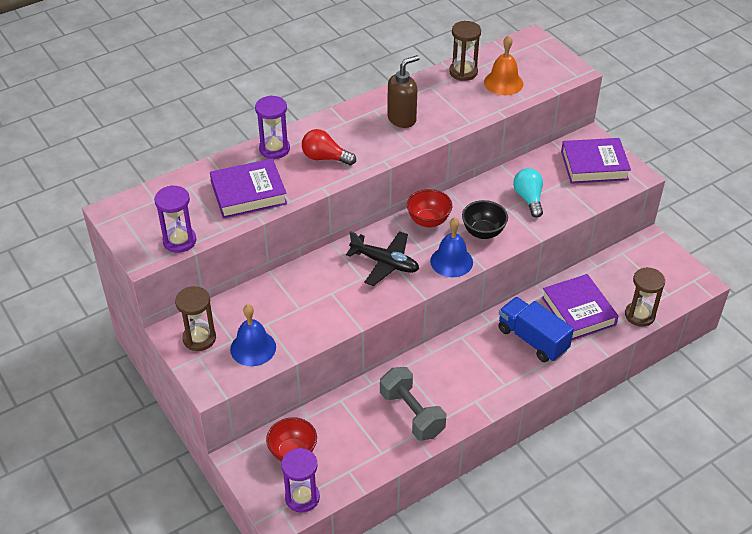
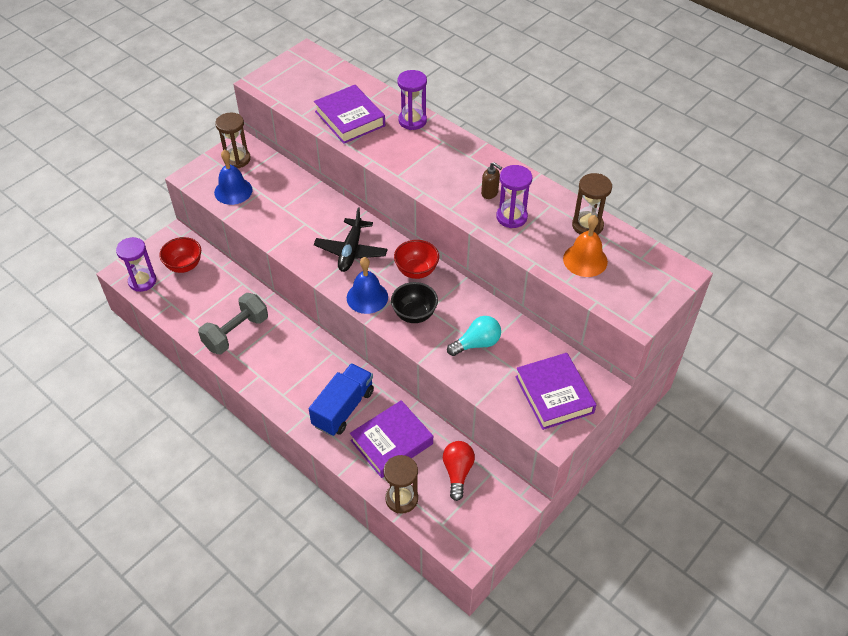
camera: 75 degrees right, 5 degrees up
purple hourglass [154,185,196,253] -> purple hourglass moved to [496,165,532,228]
red light bulb [302,129,356,165] -> red light bulb moved to [443,441,475,501]
brown soap dispenser [387,55,420,128] -> brown soap dispenser [481,162,502,199], size x0.58

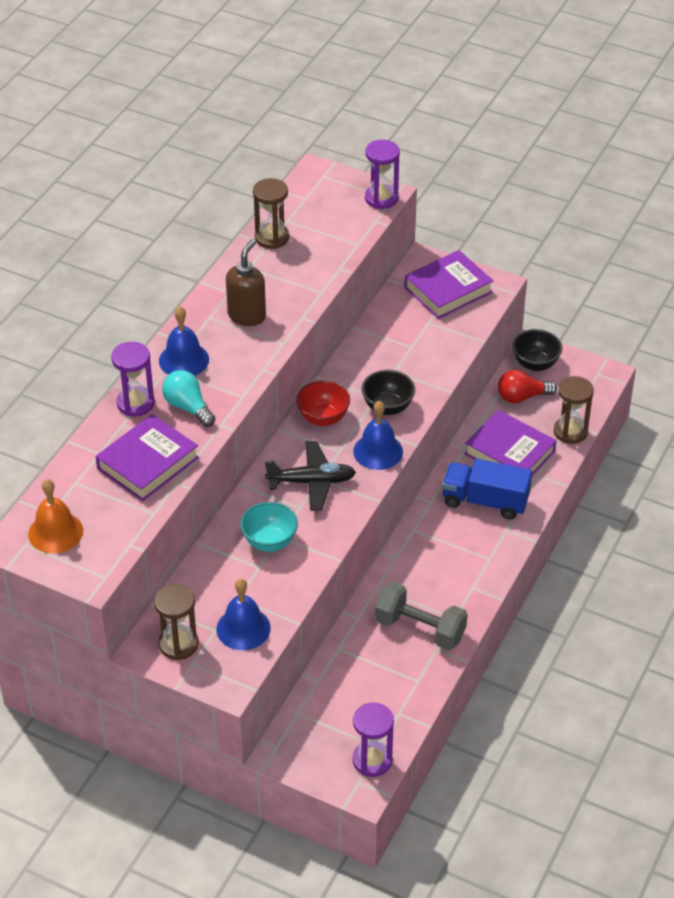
camera: 105 degrees left, 5 degrees down
red bowl [159,237,201,273] -> none
turquoise light bulb [447,316,501,356] -> turquoise light bulb moved to [162,370,216,427]
brown soap dispenser [481,162,502,199] -> brown soap dispenser [226,239,266,326], size x1.72
purple hourglass [496,165,532,228] -> purple hourglass moved to [365,140,400,209]
orange bell [563,215,608,277] -> orange bell moved to [28,479,83,554]
none -> blue bell [159,306,209,376]
none -> turquoise bowl [241,502,298,552]
none -> black bowl [513,329,563,371]

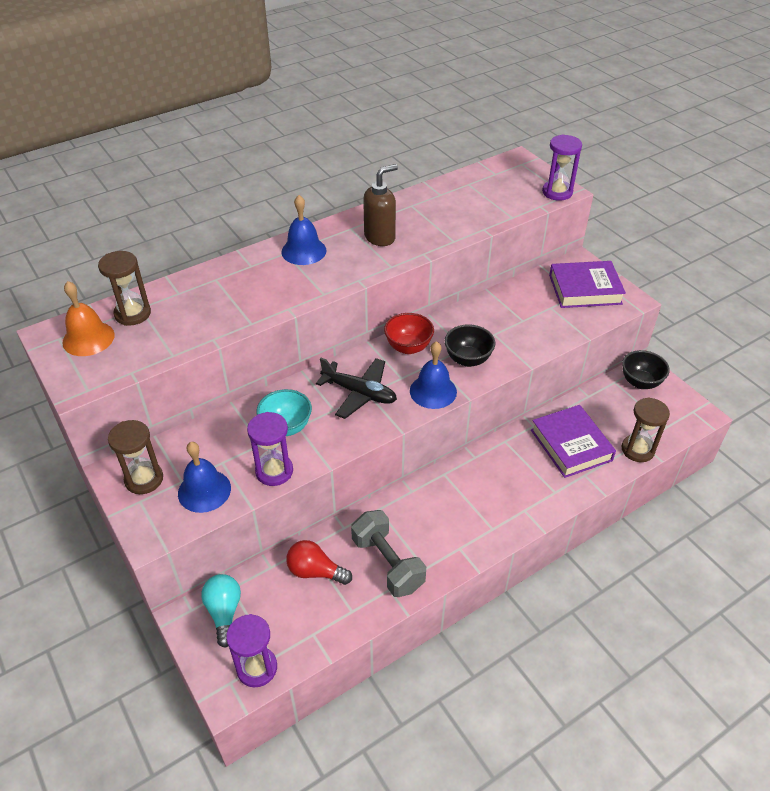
camera: 30 degrees right, 0 degrees up
purple book [95,414,199,501] -> none
purple hourglass [111,342,155,417] -> purple hourglass moved to [247,412,293,486]
turquoise light bulb [162,370,216,427] -> turquoise light bulb moved to [201,574,241,648]
brown hourglass [253,178,289,249] -> brown hourglass moved to [98,251,151,326]
blue truck [442,459,532,520] -> none
red light bulb [498,370,557,403] -> red light bulb moved to [286,540,352,585]

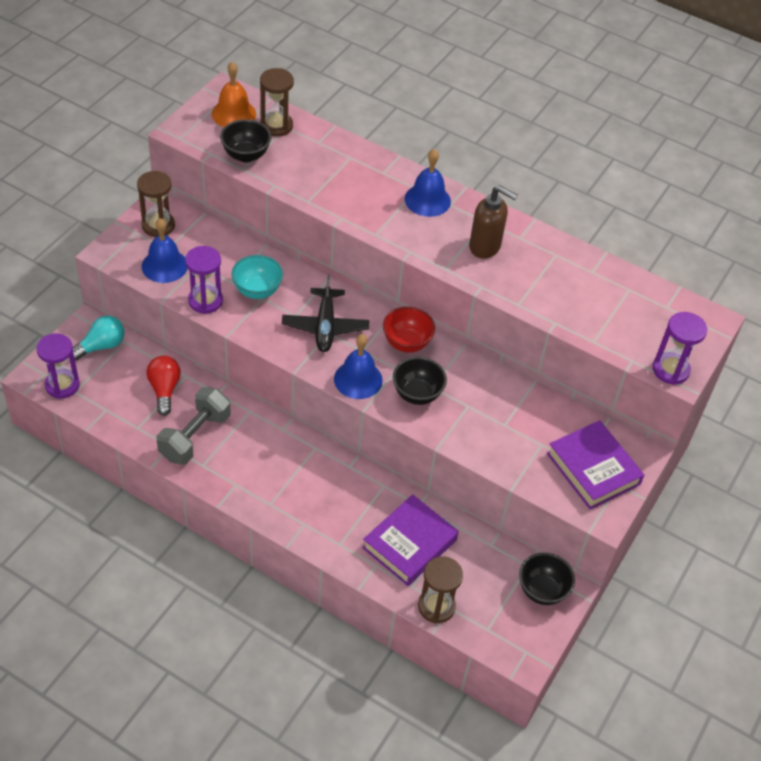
camera: 60 degrees right, 5 degrees up
none -> black bowl [220,119,271,162]

